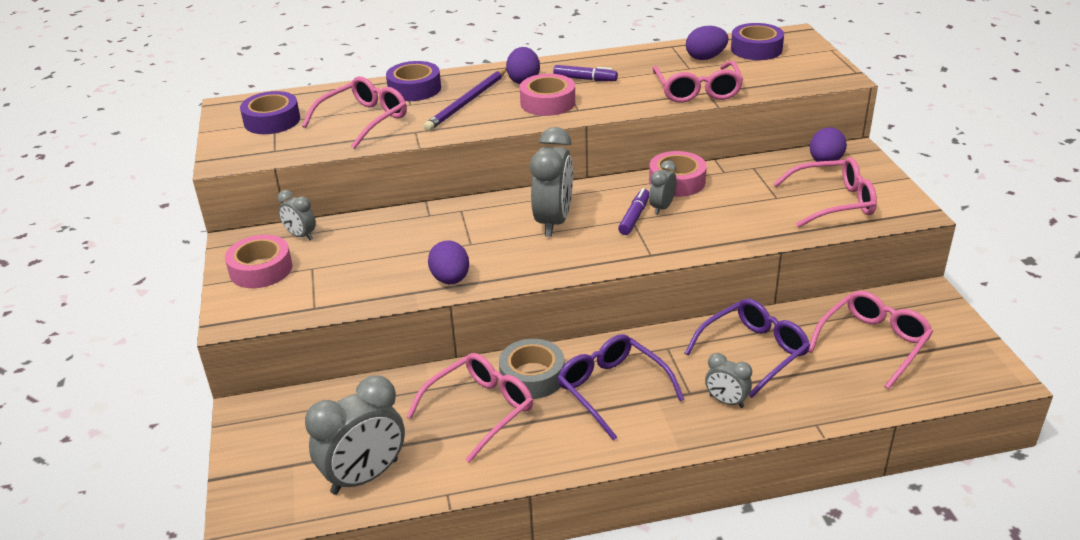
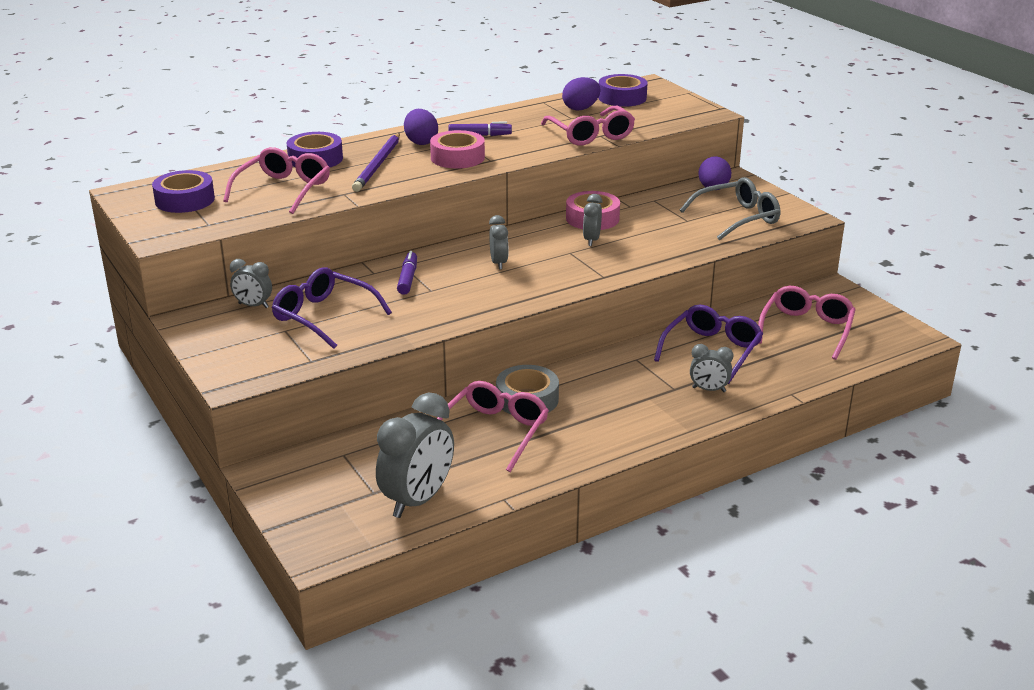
camera: 20 degrees left, 5 degrees down
pink tape [225,235,293,288] -> none
purple egg [428,240,469,284] -> none
grey clock [530,127,573,237] -> grey clock [489,215,508,270], size x0.52
purple glasses [558,334,684,441] -> purple glasses moved to [272,267,392,349]
purple marker [618,188,649,235] -> purple marker moved to [397,251,417,295]
pink glasses [773,157,877,228] -> grey glasses [680,177,780,241]

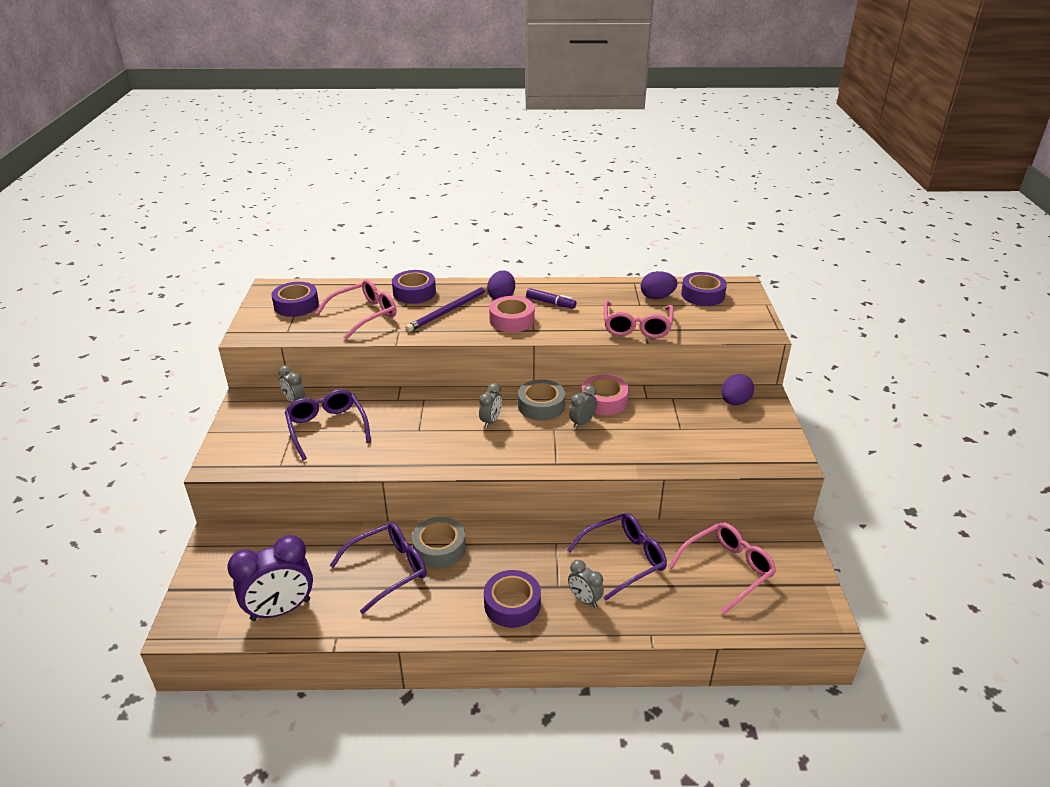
camera: 30 degrees right, 5 degrees up
grey clock [376,393,454,518] -> purple clock [227,535,313,621]
purple marker [397,251,417,295] -> none
pink glasses [437,381,549,472] -> purple glasses [330,522,426,614]
grey glasses [680,177,780,241] -> none
none -> purple tape [484,570,541,628]
none -> grey tape [518,379,565,421]

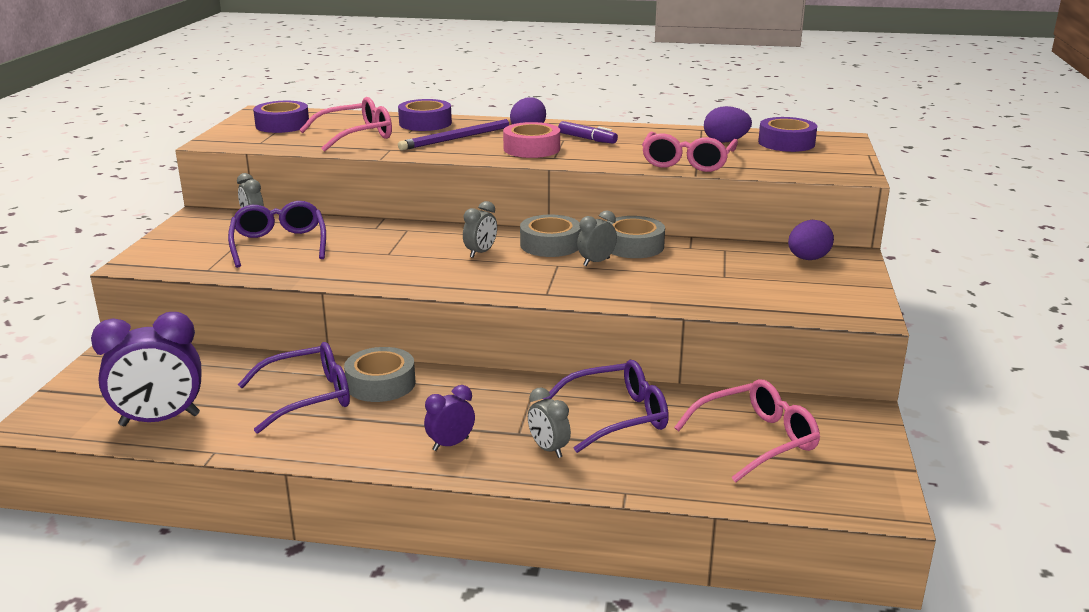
camera: 10 degrees right, 10 degrees down
purple tape [484,570,541,628] -> purple clock [424,385,475,451]
pink tape [581,375,629,415] -> grey tape [607,216,665,258]

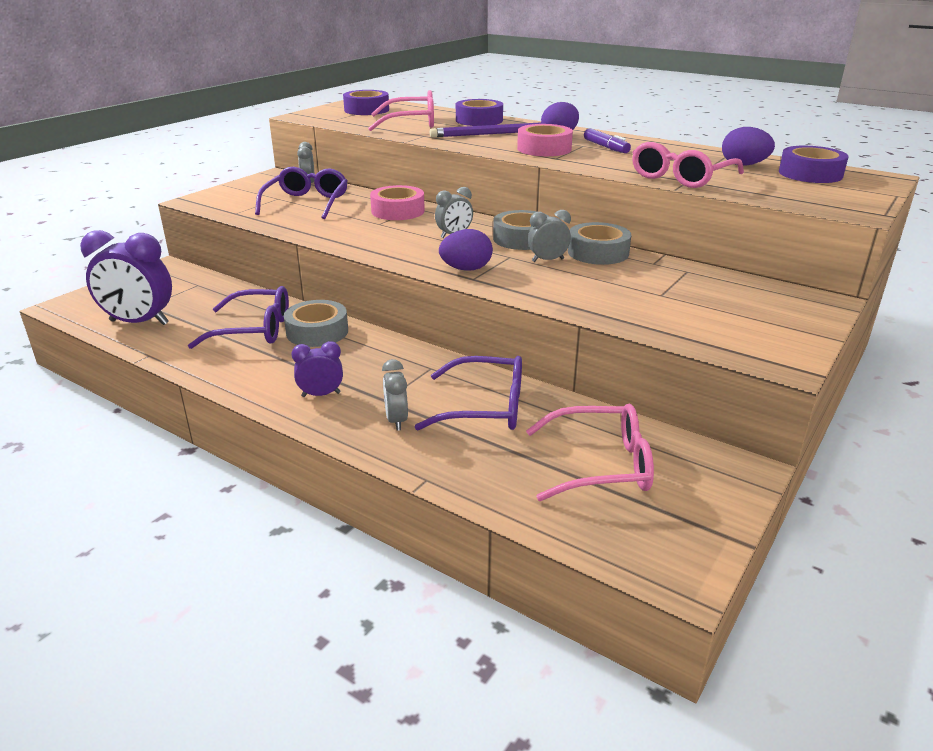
camera: 25 degrees right, 5 degrees up
purple egg [788,220,834,260] -> purple egg moved to [439,229,493,271]
none -> pink tape [370,185,425,220]

